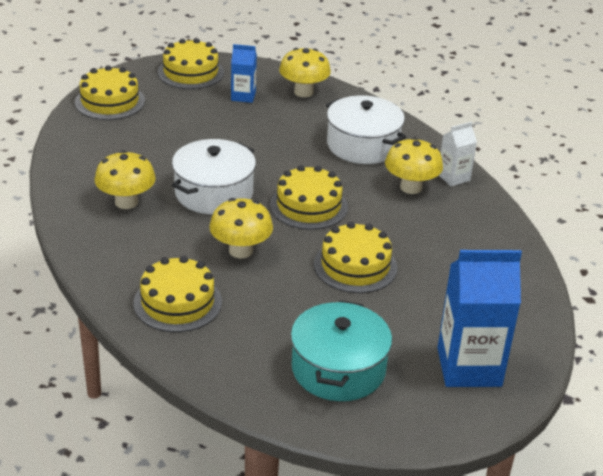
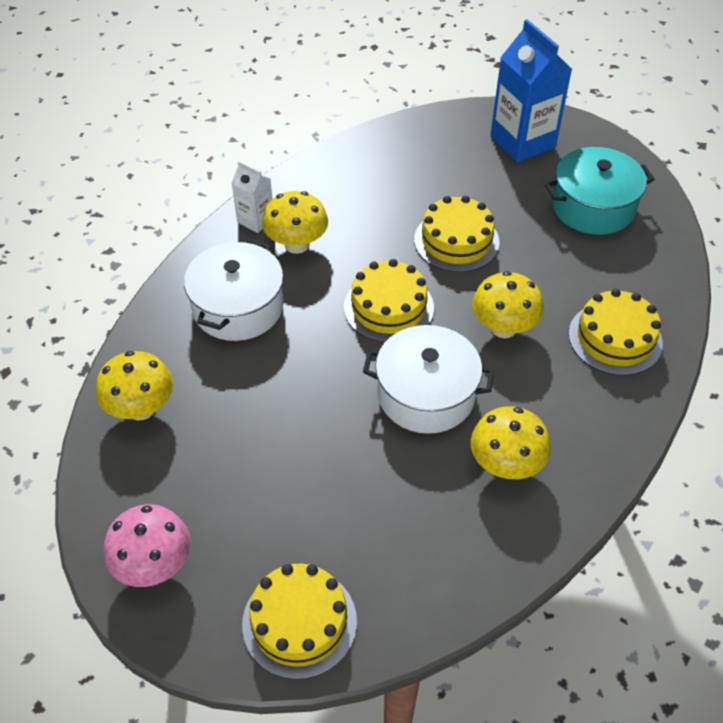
camera: 115 degrees left, 15 degrees up
yellow cake [158,38,224,89] -> pink mushroom [104,504,191,587]
blue carton [231,44,257,103] -> none

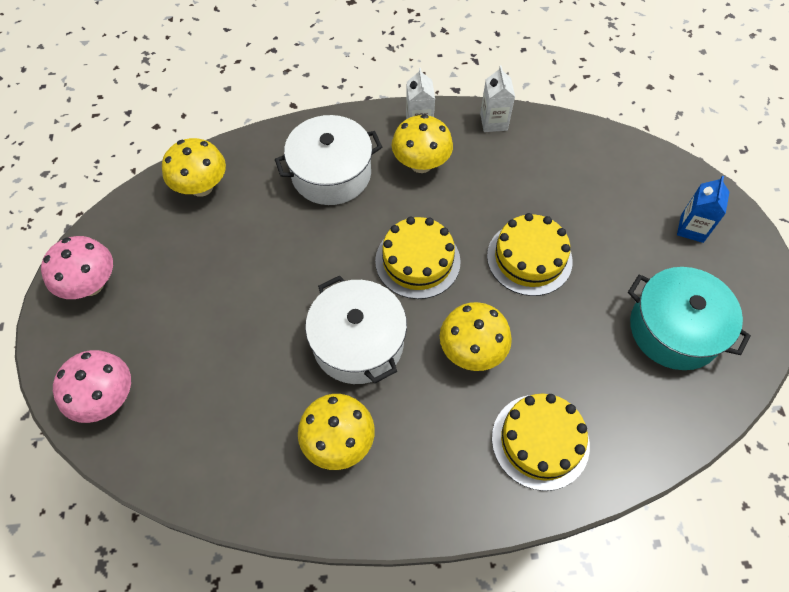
camera: 50 degrees right, 10 degrees up
yellow cake [242,564,357,680] -> pink mushroom [53,350,131,423]
blue carton [490,19,572,162] -> blue carton [677,176,729,243], size x0.52
none -> white carton [480,65,515,132]

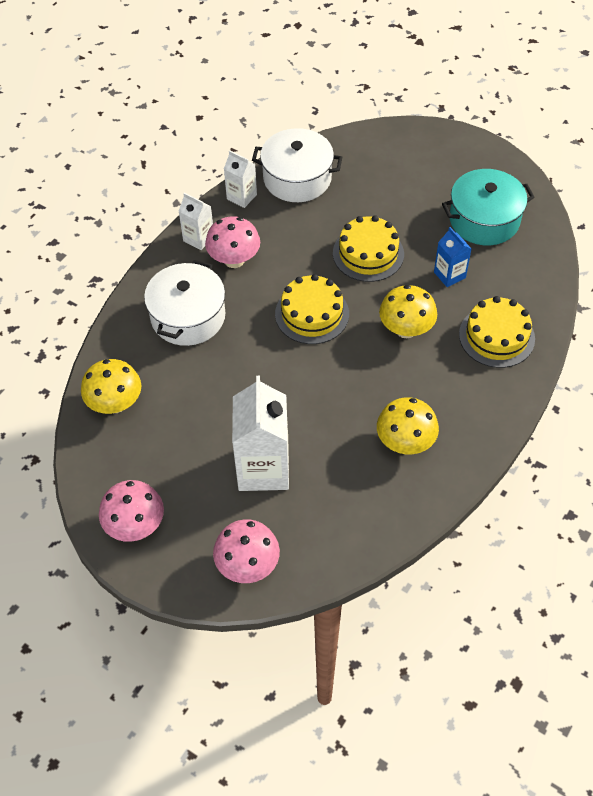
camera: 50 degrees left, 5 degrees down
white pot [305,276,407,384] -> white pot moved to [252,128,342,202]
yellow mushroom [392,114,453,173] -> pink mushroom [205,216,260,268]
blue carton [677,176,729,243] -> blue carton moved to [434,227,471,287]
none -> white carton [232,376,289,491]

